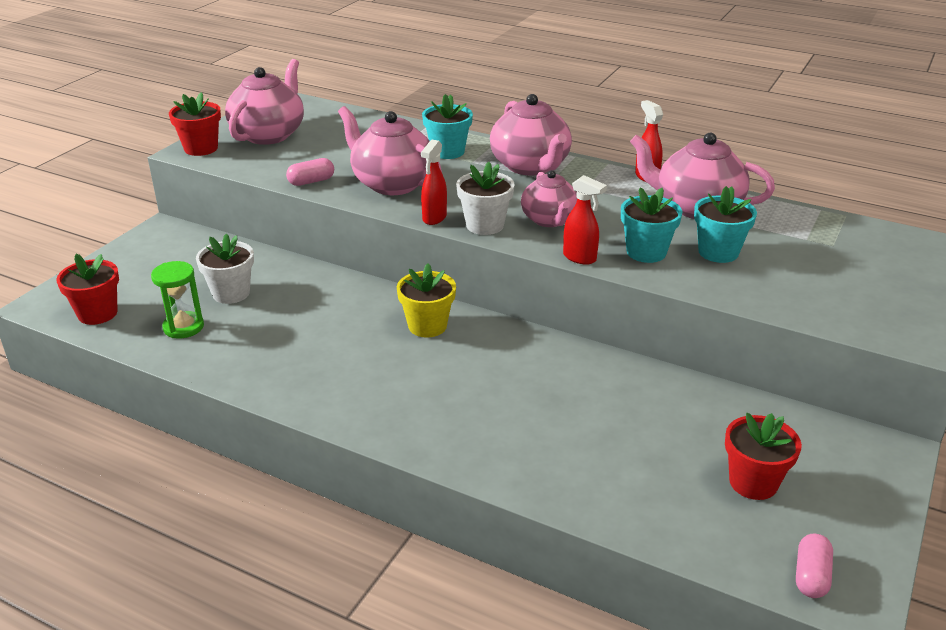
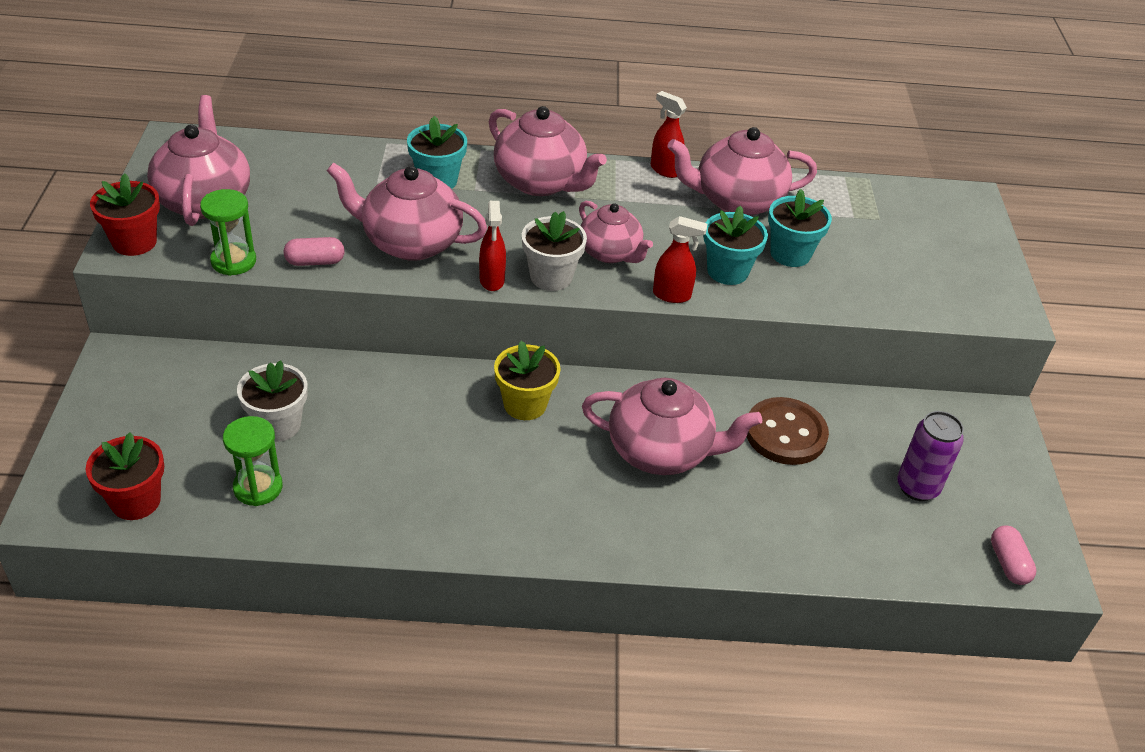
camera: 30 degrees left, 10 degrees up
pink capsule [286,158,334,186] -> pink capsule turned 45 degrees clockwise [283,237,345,266]
red flower pot [725,413,802,500] -> purple can [897,411,964,501]
none -> green hourglass [200,189,256,276]
none -> pink teapot [582,378,762,475]
none -> brown button [747,397,829,465]

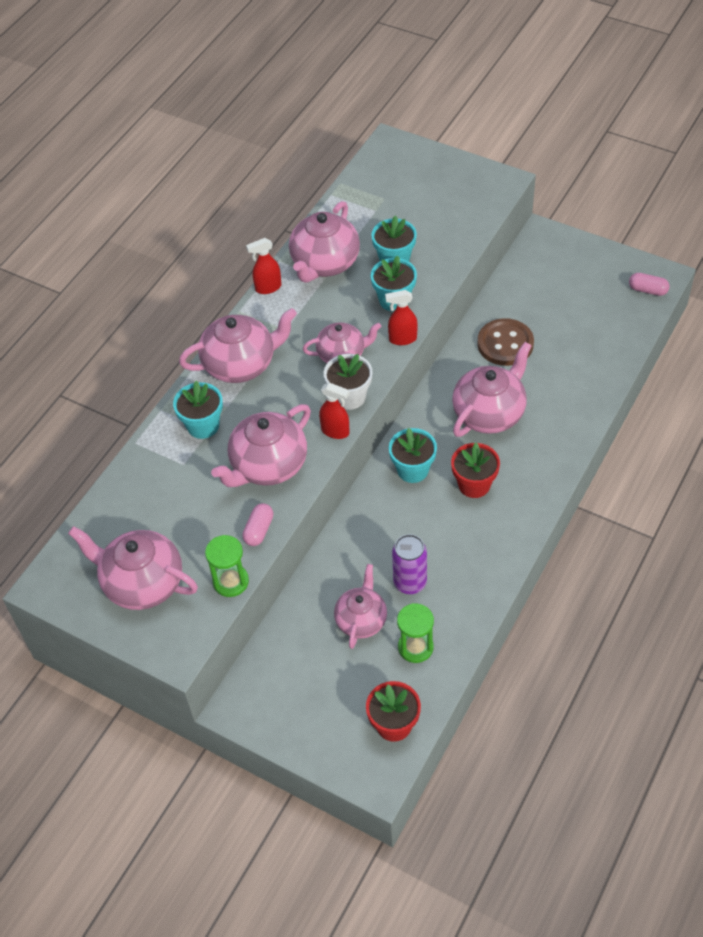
camera: 55 degrees left, 10 degrees up
red flower pot [90,173,160,256] -> red flower pot moved to [451,443,500,498]
white flower pot [237,360,307,442] -> pink teapot [334,564,387,649]
yellow flower pot [494,341,561,420] -> turquoise flower pot [389,428,437,483]
red spray bottle [653,216,707,303] -> red spray bottle turned 135 degrees counterclockwise [385,290,418,345]
purple can [897,411,964,501] -> purple can moved to [392,534,427,594]

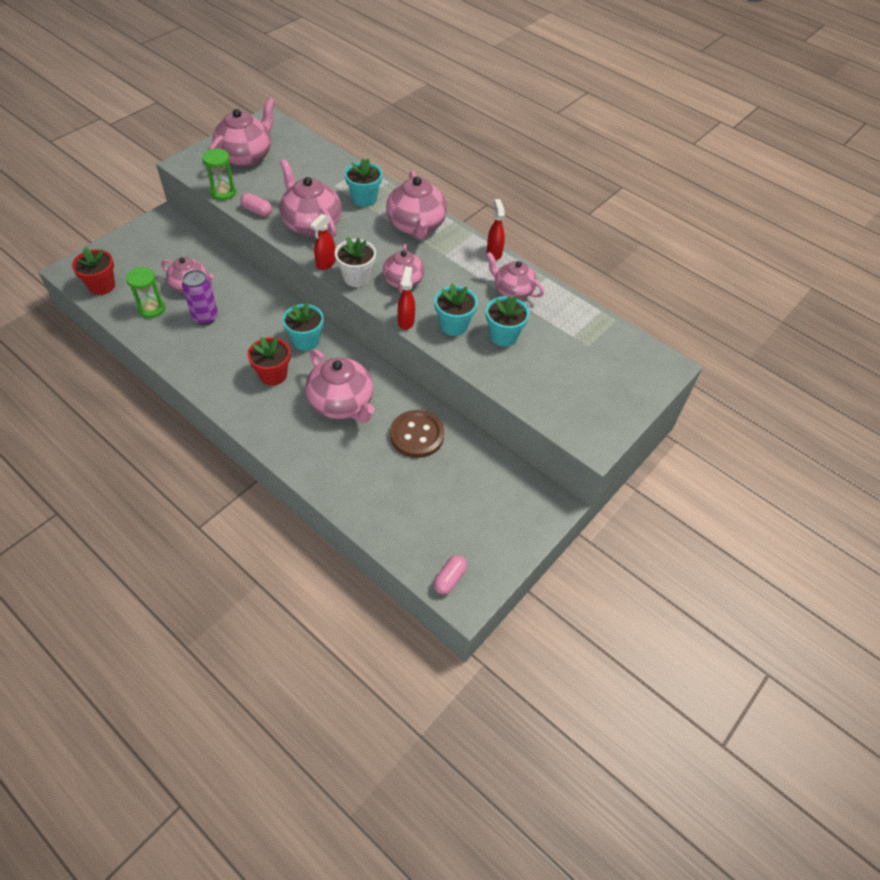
camera: 95 degrees right, 0 degrees up
pink teapot [289,201,360,283] -> pink teapot [486,252,544,299], size x0.65

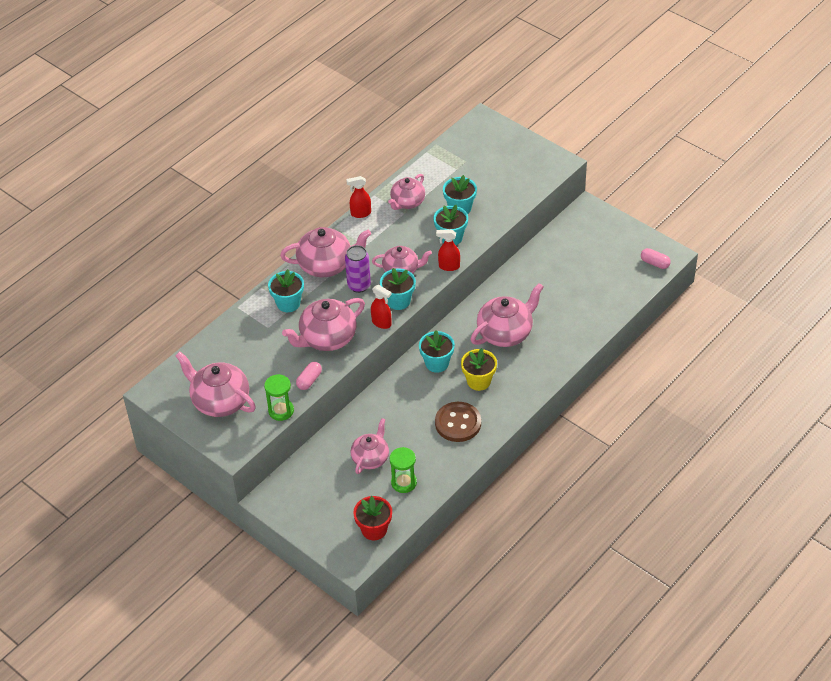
camera: 85 degrees left, 5 degrees down
purple can [182,270,218,325] -> purple can moved to [345,245,371,293]
red flower pot [247,337,291,386] -> yellow flower pot [461,348,497,391]
white flower pot [335,237,376,287] -> turquoise flower pot [380,268,416,310]
brown button [390,410,444,458] -> brown button moved to [435,402,481,442]

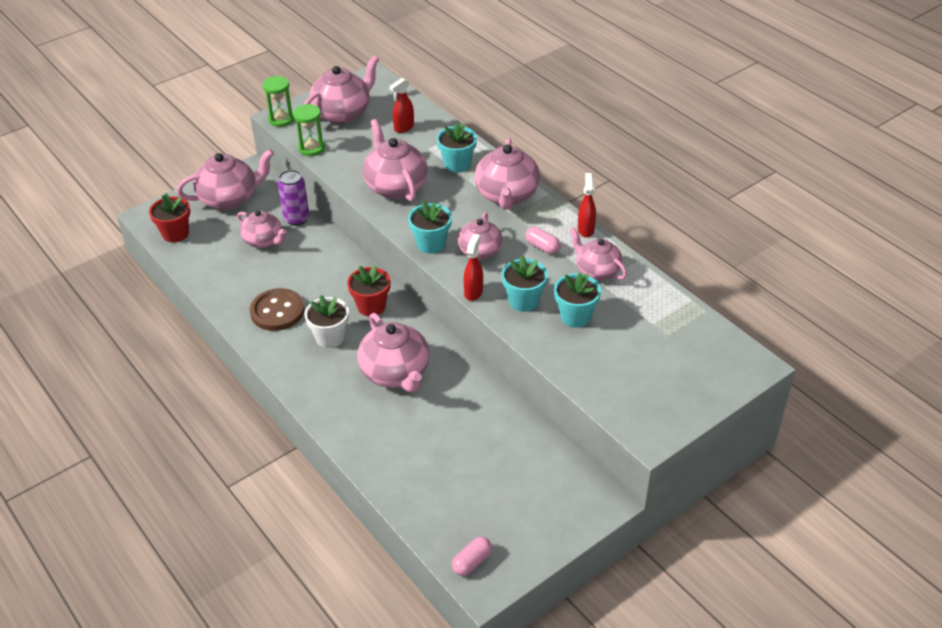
camera: 100 degrees right, 5 degrees down
pink capsule [296,362,322,390] -> pink capsule moved to [525,227,561,254]
purple can [345,245,371,293] -> purple can moved to [278,170,309,226]
red spray bottle [371,285,392,329] -> red spray bottle moved to [389,78,414,133]
green hourglass [389,447,417,493] -> green hourglass moved to [263,76,294,127]
turquoise flower pot [419,330,455,373] -> red flower pot [347,265,391,316]
yellow flower pot [461,348,497,391] -> white flower pot [304,295,349,348]
none -> pink teapot [177,149,274,210]

